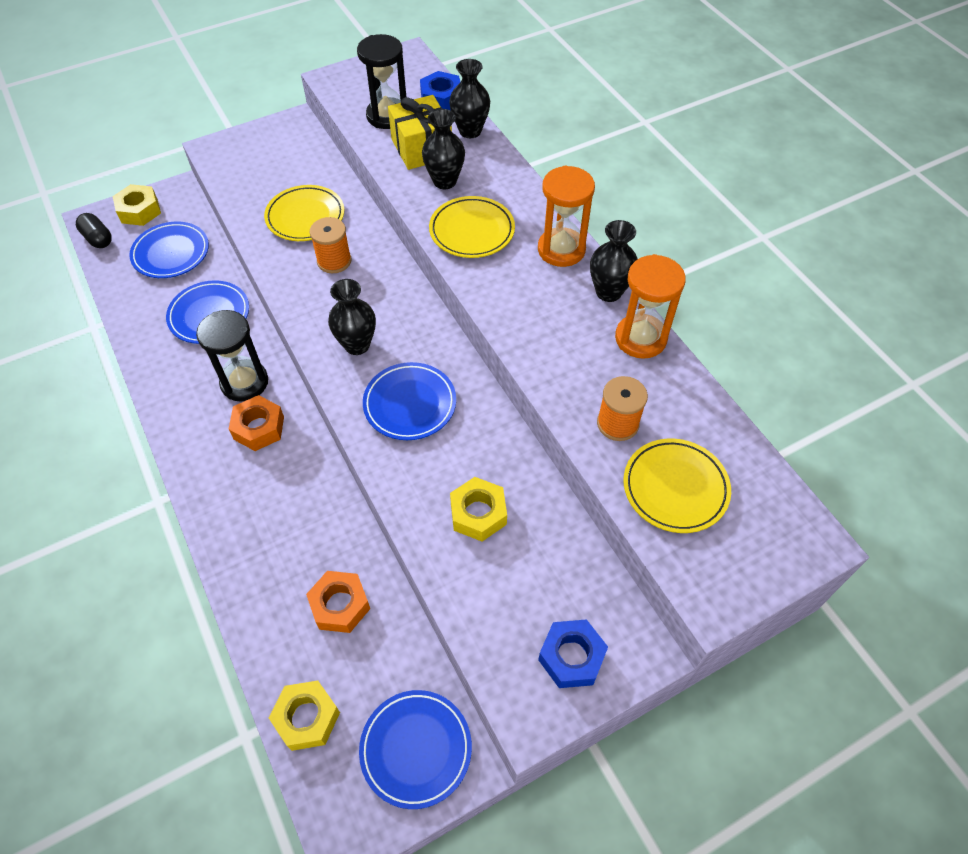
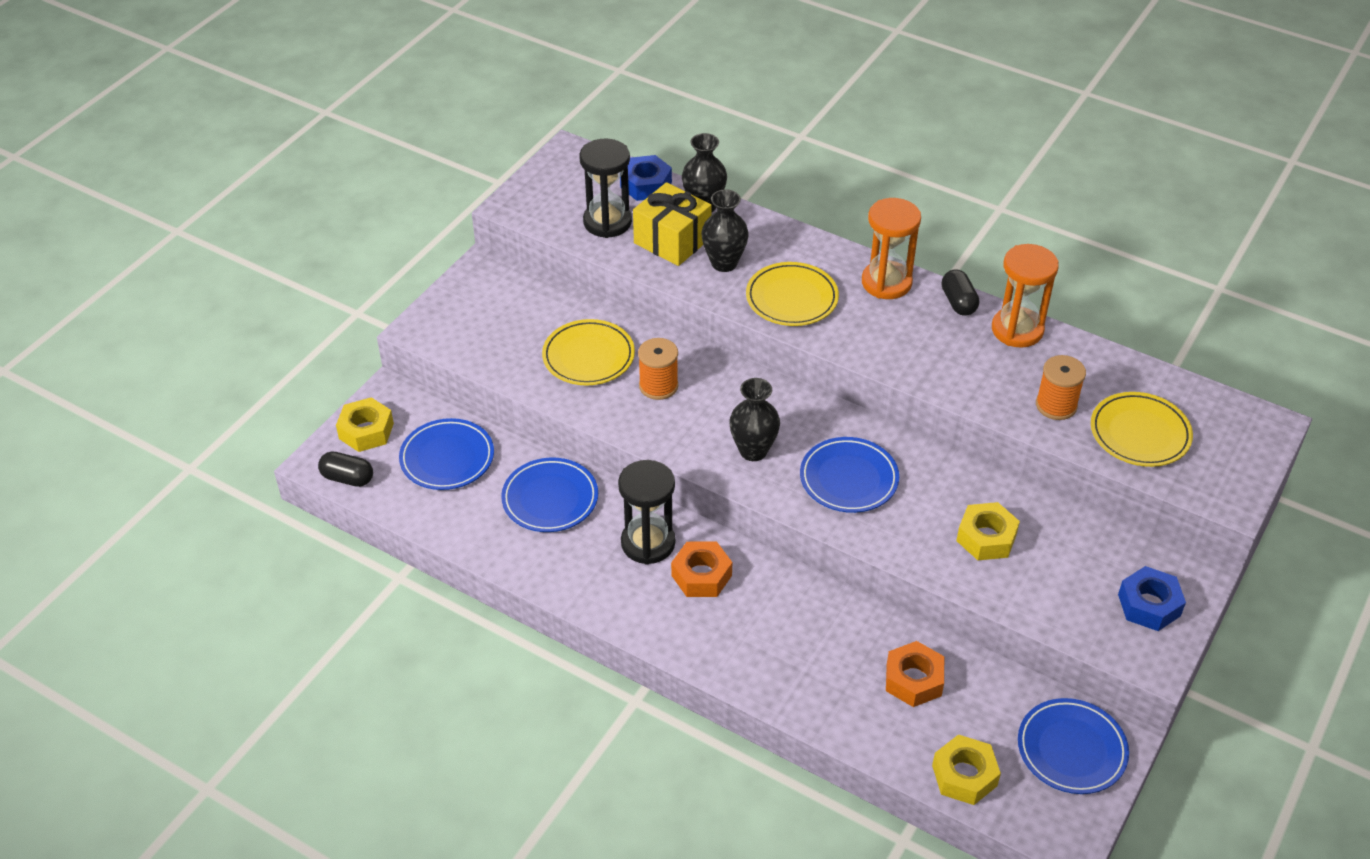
camera: 30 degrees left, 10 degrees down
black vase [590,220,638,302] -> black capsule [942,269,979,316]

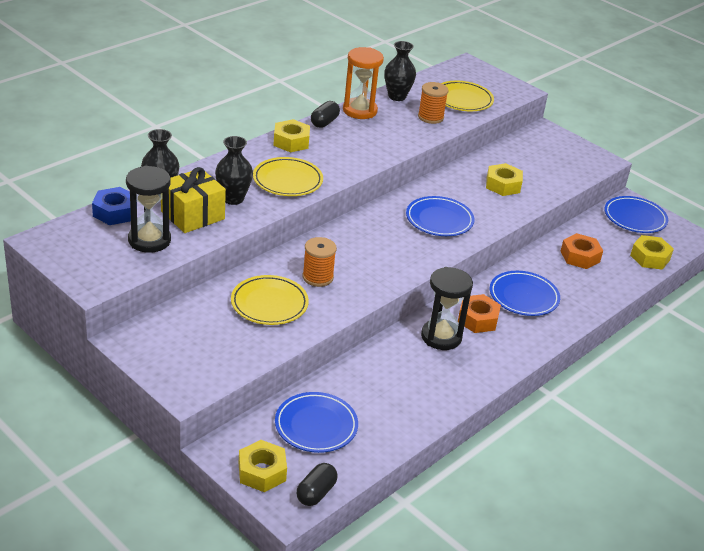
camera: 80 degrees left, 10 degrees down
blue plate [501,457,598,532] -> blue plate moved to [490,271,560,316]
black vase [729,378,780,461] -> black vase moved to [384,41,416,101]
orange hourglass [862,198,921,299] -> yellow nut [273,119,310,153]
black capsule [942,269,979,316] -> black capsule turned 60 degrees counterclockwise [311,101,340,128]
blue nut [1118,566,1186,631] -> none

